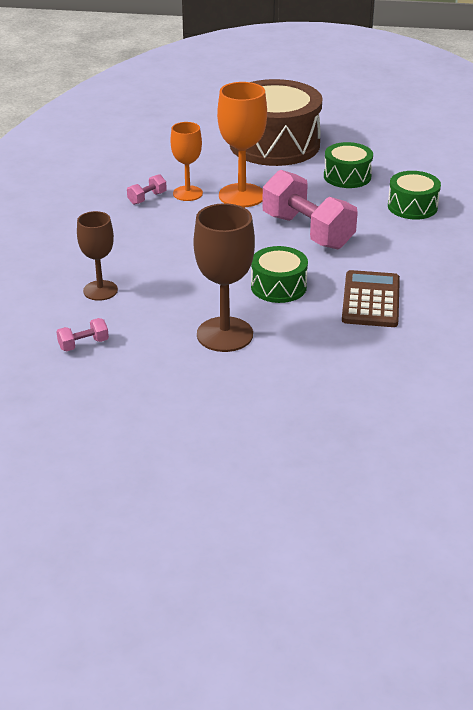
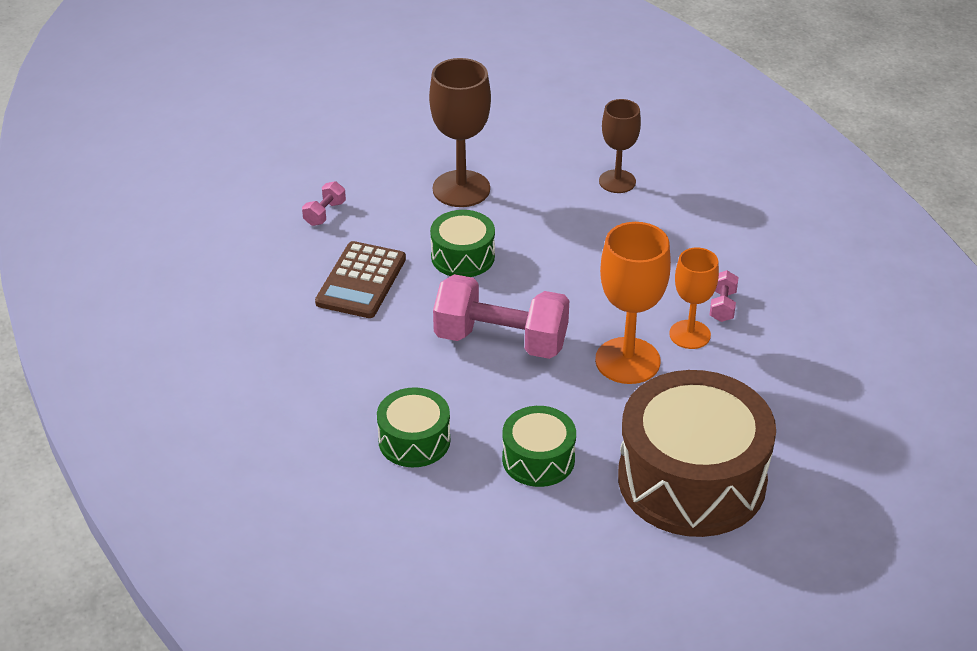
camera: 145 degrees right, 5 degrees up
pink dumbbell [56,318,109,351] -> pink dumbbell moved to [302,181,346,226]
brown calculator [342,270,400,327] -> brown calculator turned 45 degrees clockwise [315,241,406,318]

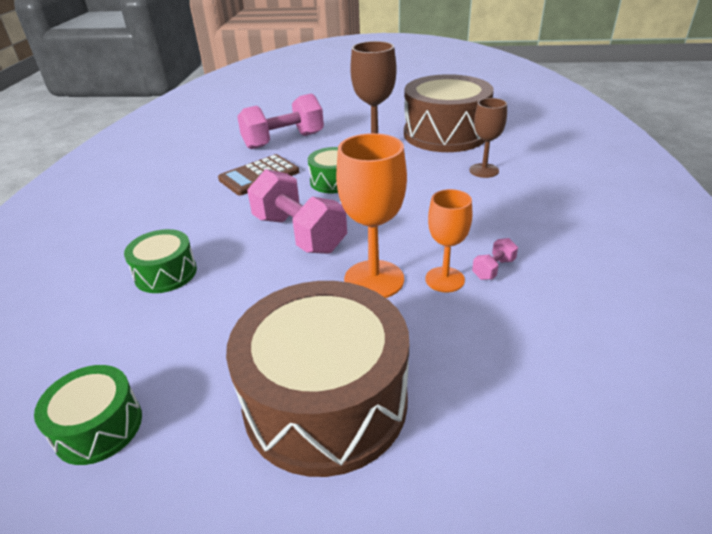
camera: 35 degrees right, 5 degrees down
pink dumbbell [302,181,346,226] -> pink dumbbell [237,93,324,149], size x2.37
green drum [502,406,576,487] -> green drum moved to [34,365,142,465]
none -> brown drum [404,74,494,152]

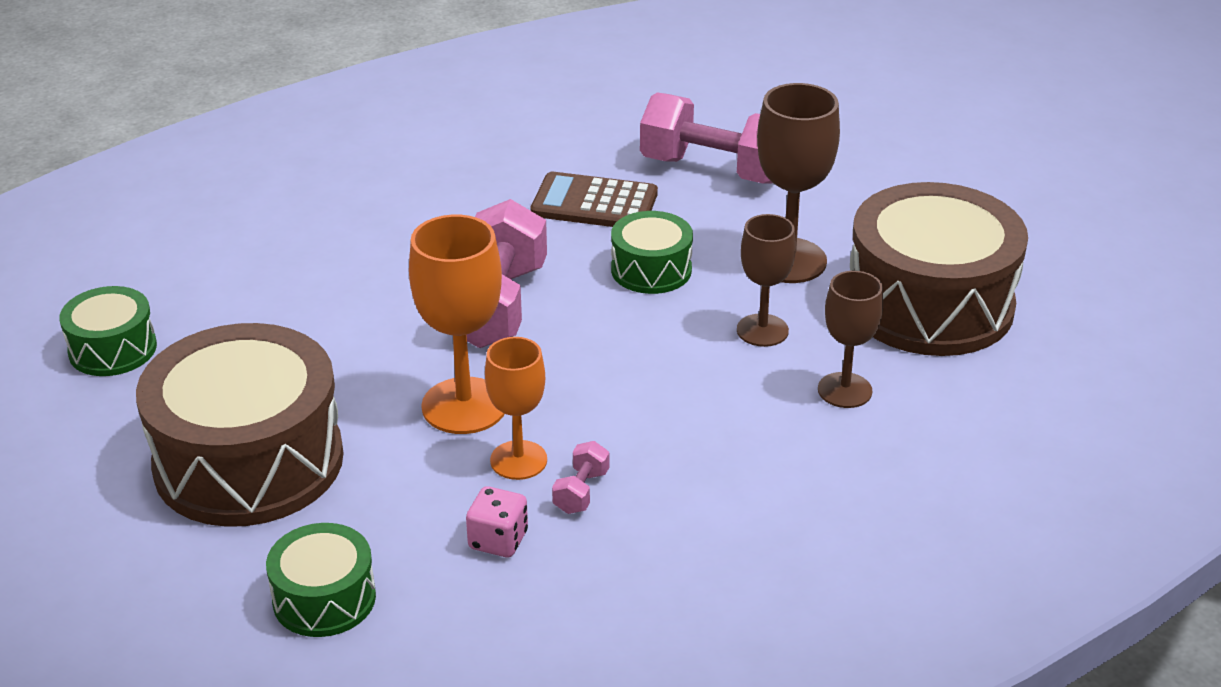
camera: 50 degrees right, 0 degrees up
green drum [124,229,197,293] -> green drum moved to [266,523,376,637]
pink dumbbell [472,238,518,280] -> pink dumbbell turned 75 degrees counterclockwise [552,441,609,514]
none -> pink dice [466,486,528,557]
none -> brown goblet [737,214,796,347]

